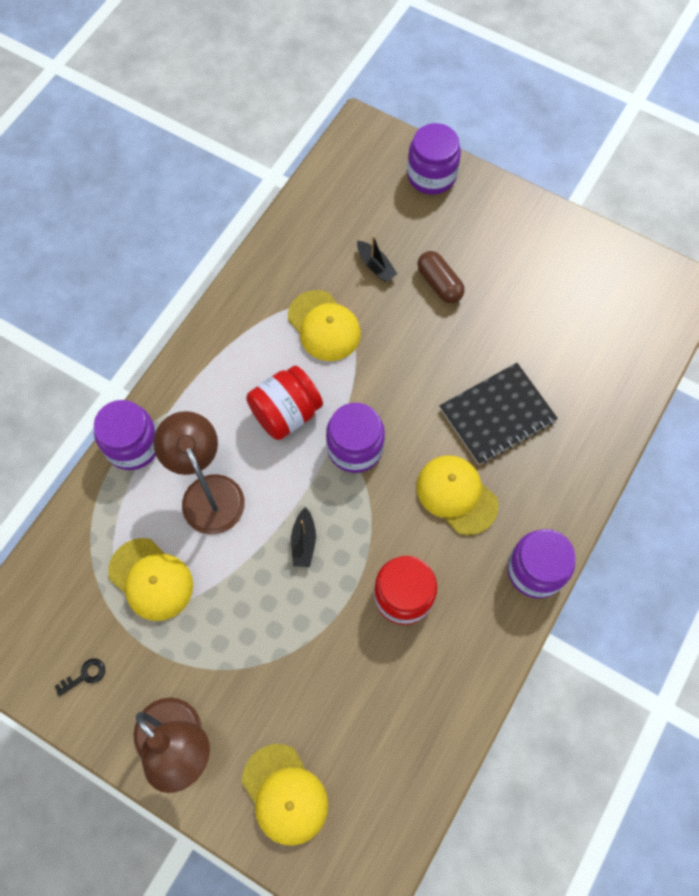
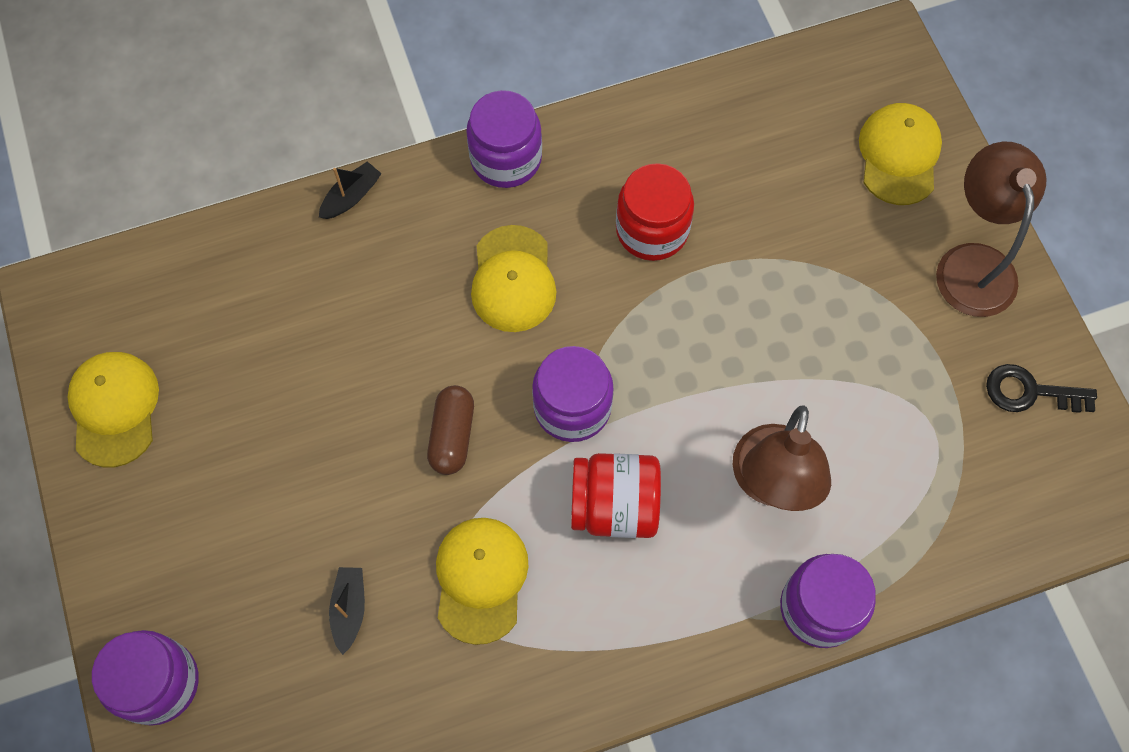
camera: 140 degrees left, 0 degrees up
black key [55,658,105,696] -> black key [986,364,1097,413], size x1.65
yellow cap [108,538,193,621] -> yellow cap moved to [67,352,159,467]
black boat [291,507,316,567] -> black boat moved to [319,161,382,219]
brown capsule [417,251,465,303] -> brown capsule moved to [427,385,474,475]
black notebook [440,363,558,465] -> none

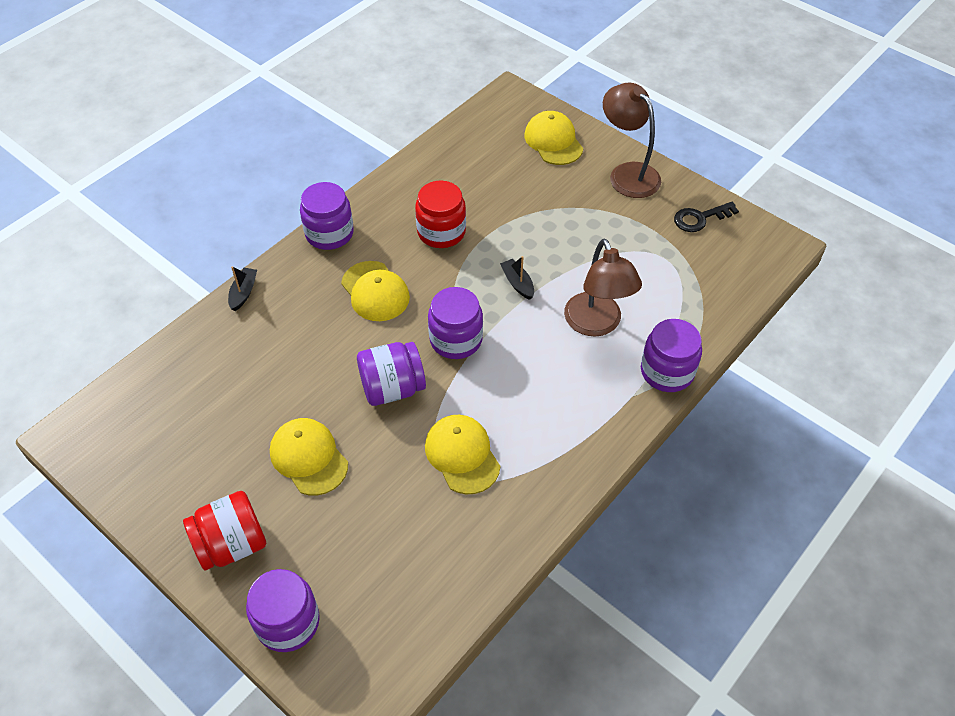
camera: 30 degrees left, 15 degrees down
yellow cap [67,352,159,467] -> yellow cap moved to [270,418,348,496]
black boat [329,567,365,655] -> black boat moved to [500,256,534,300]
brown capsule [427,385,474,475] -> purple jar [357,342,426,406]
red jar [571,453,661,538] -> red jar moved to [183,491,266,570]

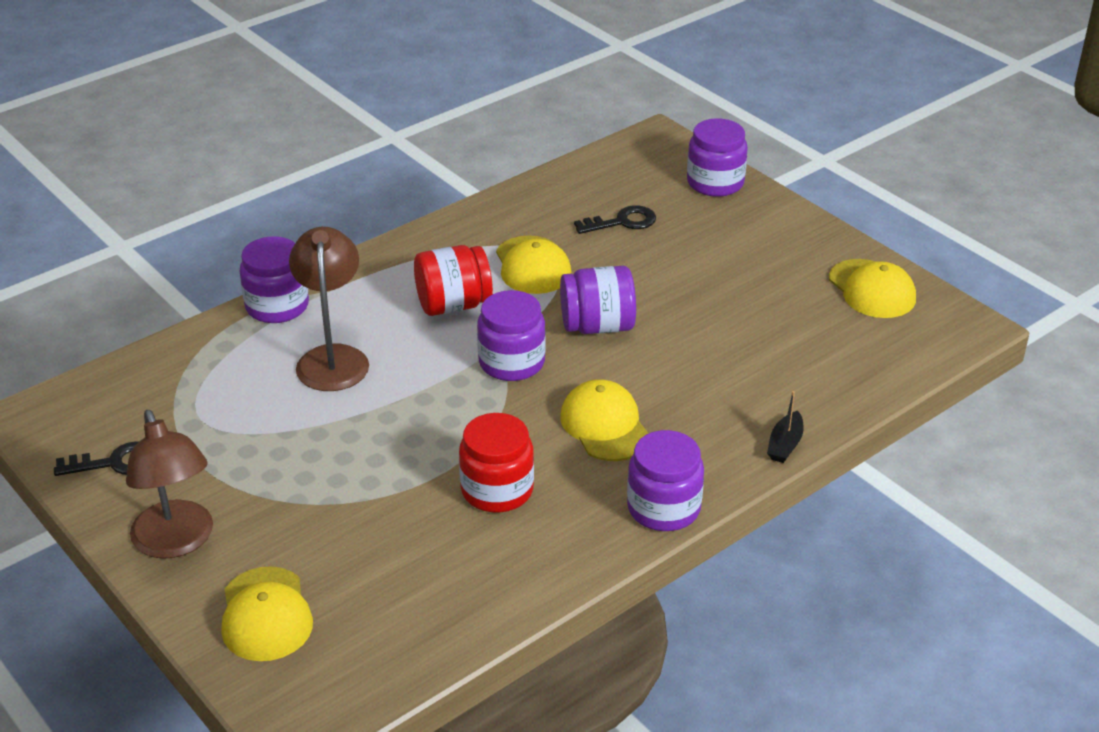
camera: 170 degrees left, 15 degrees down
red jar [183,491,266,570] -> red jar moved to [414,245,493,316]
yellow cap [270,418,348,496] -> yellow cap moved to [829,259,916,318]
black boat [500,256,534,300] -> none
none -> black key [574,205,656,234]

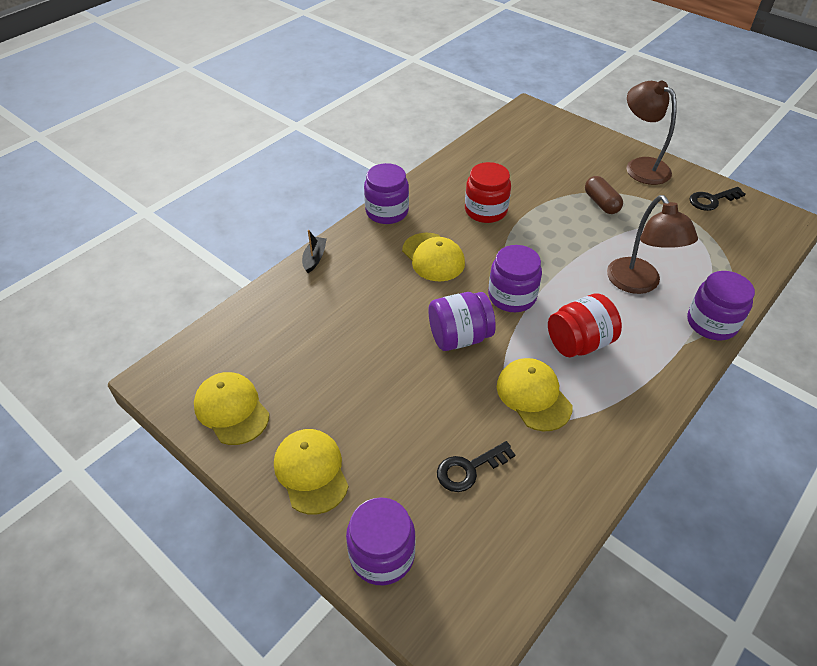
camera: 170 degrees right, 10 degrees up
yellow cap [221,566,313,661] -> yellow cap moved to [274,429,349,514]
none -> brown capsule [585,176,623,214]

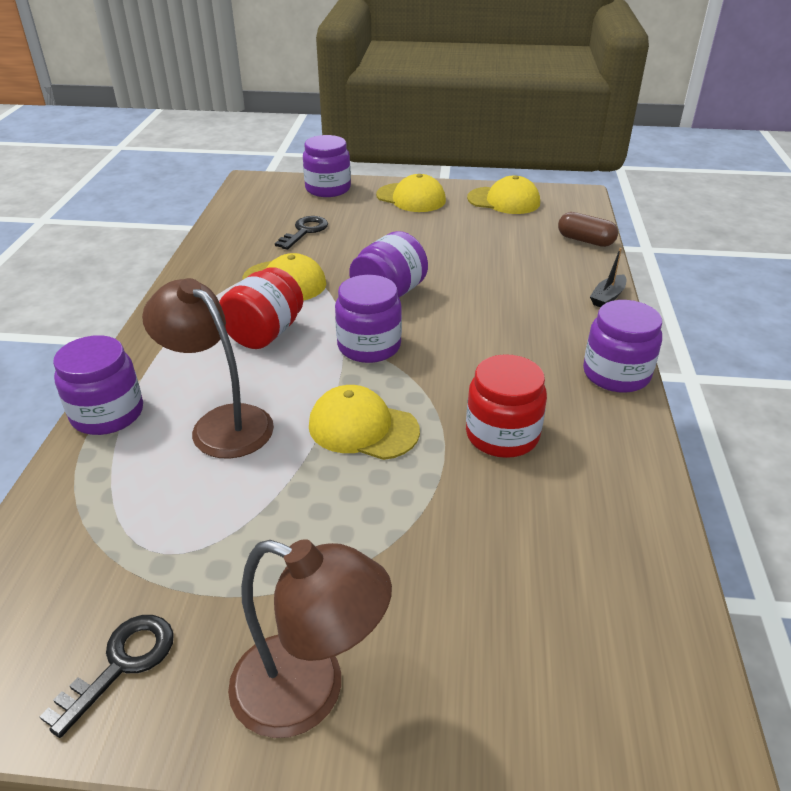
camera: 145 degrees right, 10 degrees down
black boat [302,230,327,273] -> black boat turned 60 degrees clockwise [590,248,626,307]
yellow cap [402,233,465,281] -> yellow cap moved to [309,385,420,460]
brown capsule [585,176,623,214] -> brown capsule moved to [558,212,618,247]

